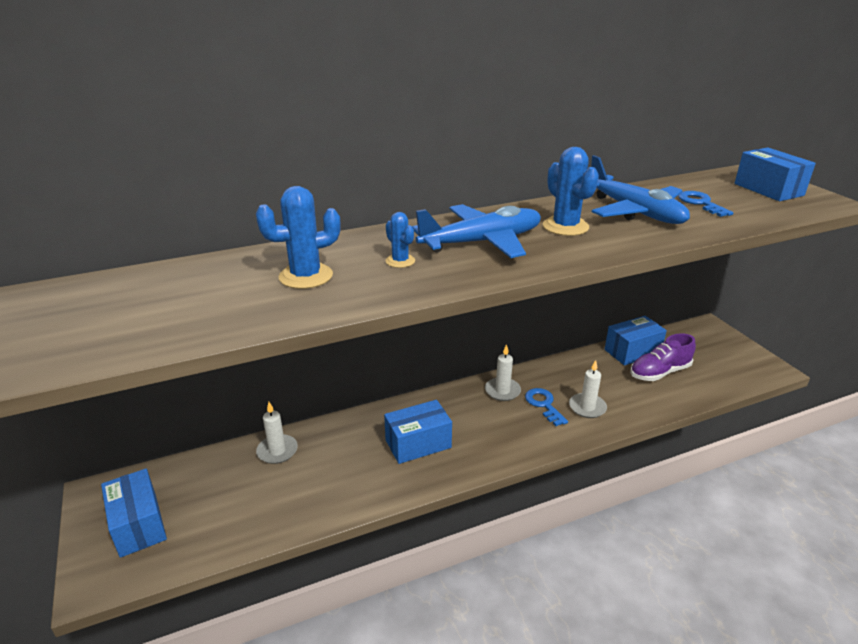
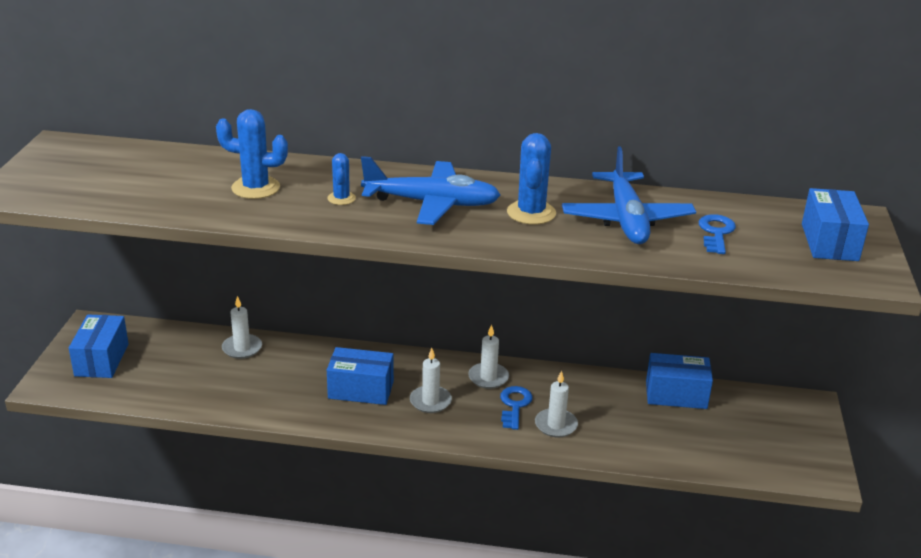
camera: 30 degrees right, 0 degrees up
purple shoe [630,333,696,381] -> none
none -> white candle [410,348,452,413]

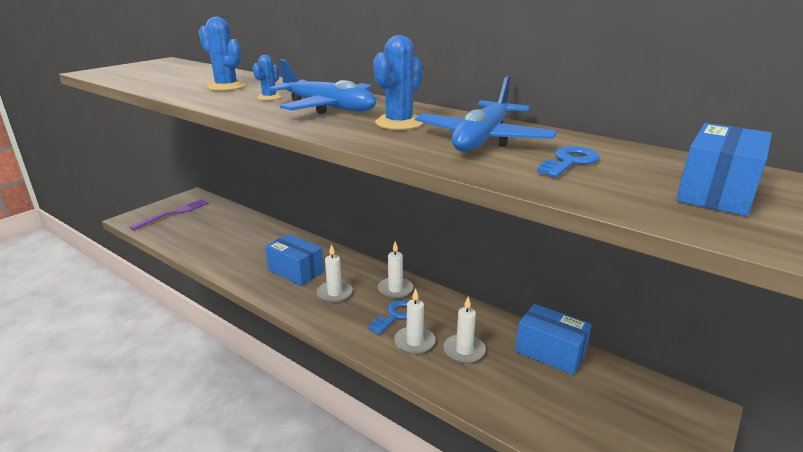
camera: 30 degrees right, 5 degrees down
blue box [69,315,129,378] -> purple fork [129,199,209,230]
white candle [222,296,262,359] -> white candle moved to [444,296,486,363]

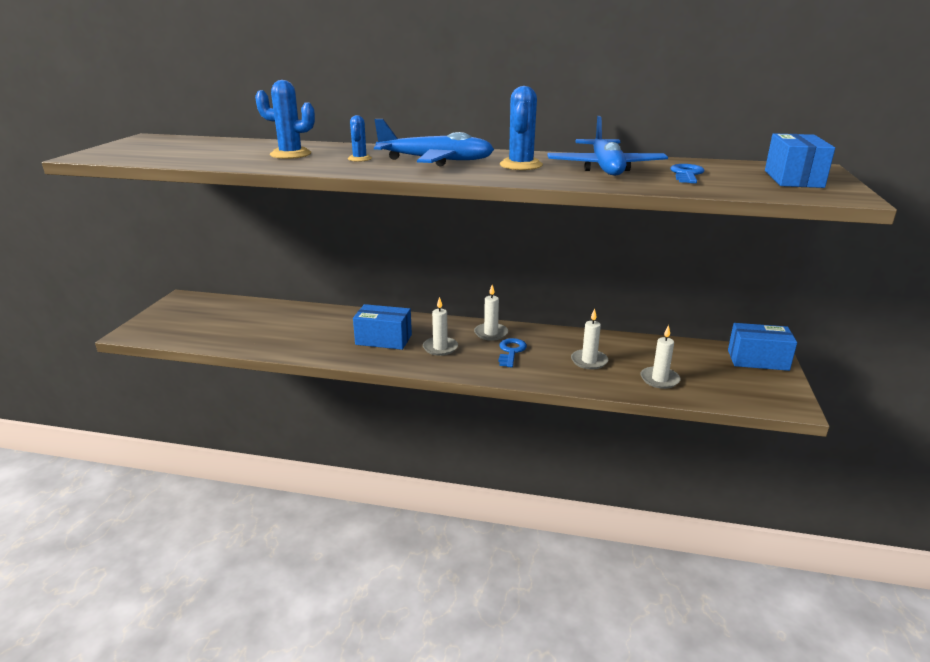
camera: 25 degrees left, 0 degrees up
purple fork [129,199,209,230] -> none
white candle [394,288,435,354] -> white candle moved to [640,325,681,389]
blue box [515,304,592,375] -> blue box moved to [728,323,797,371]

